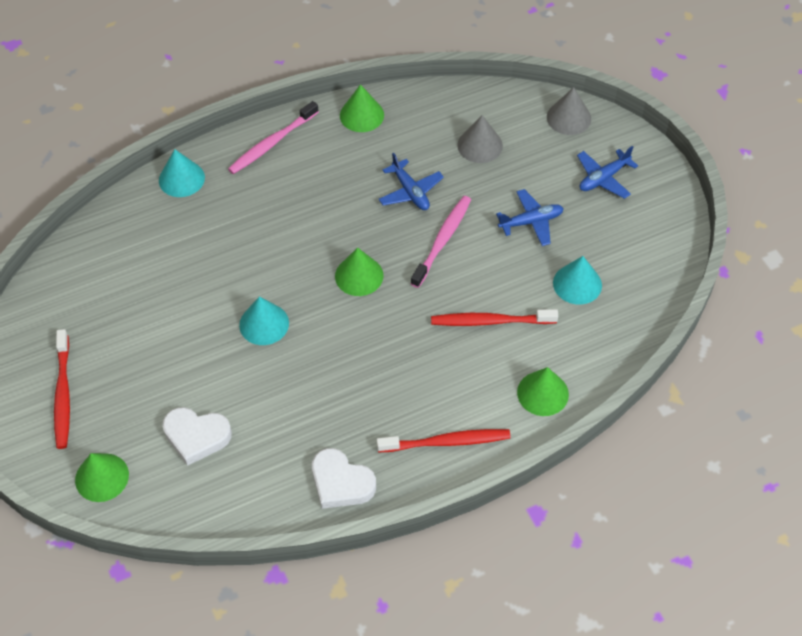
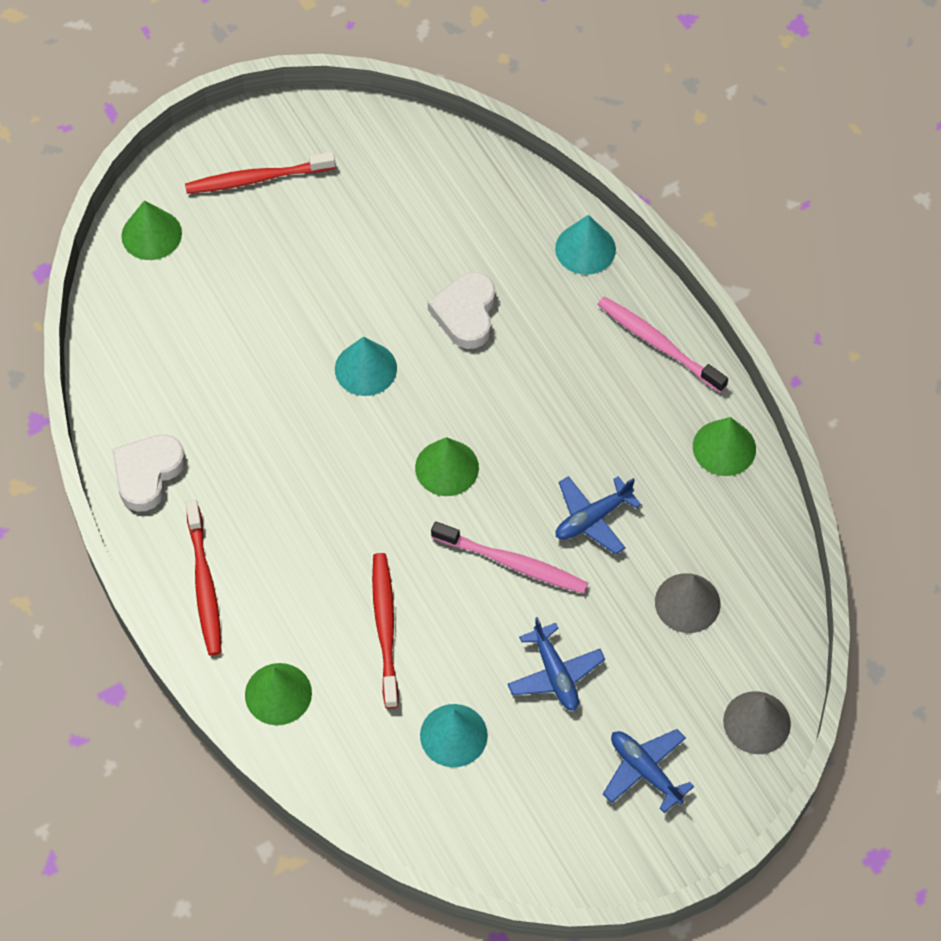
camera: 85 degrees right, 5 degrees up
white heart [162,407,232,466] -> white heart moved to [428,272,496,349]

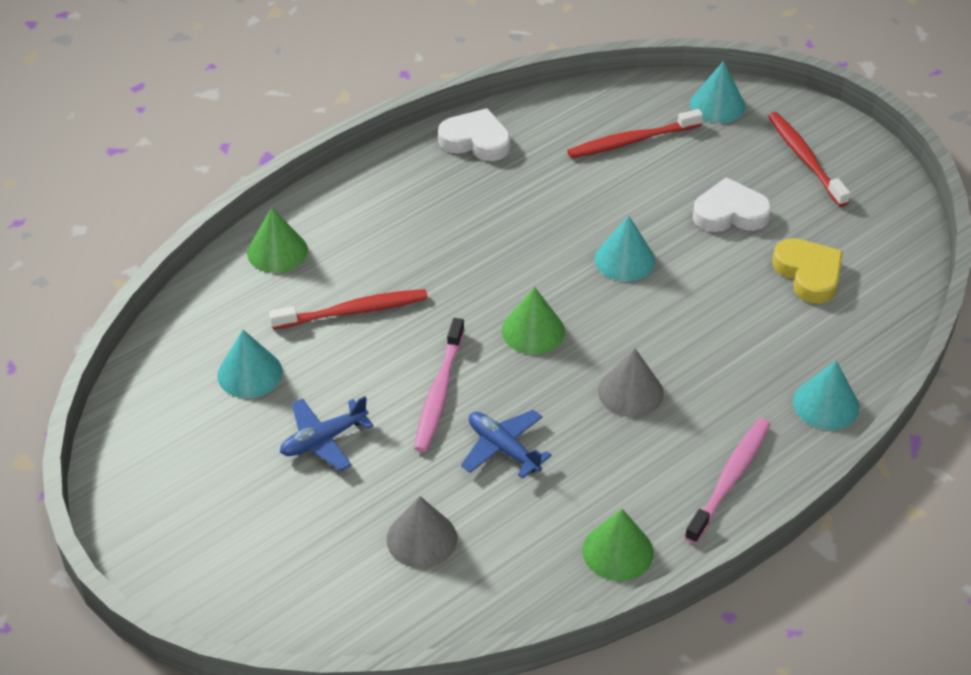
camera: 80 degrees right, 15 degrees down
green cone [121,200,182,260] -> turquoise cone [690,61,745,123]
red toothbrush [186,500,222,656] -> red toothbrush moved to [567,109,703,158]
white heart [428,272,496,349] -> white heart moved to [693,177,772,232]
blue plane [603,729,694,813] -> none
grey cone [723,691,791,754] -> grey cone moved to [598,348,663,417]
none -> yellow heart [772,238,843,304]

